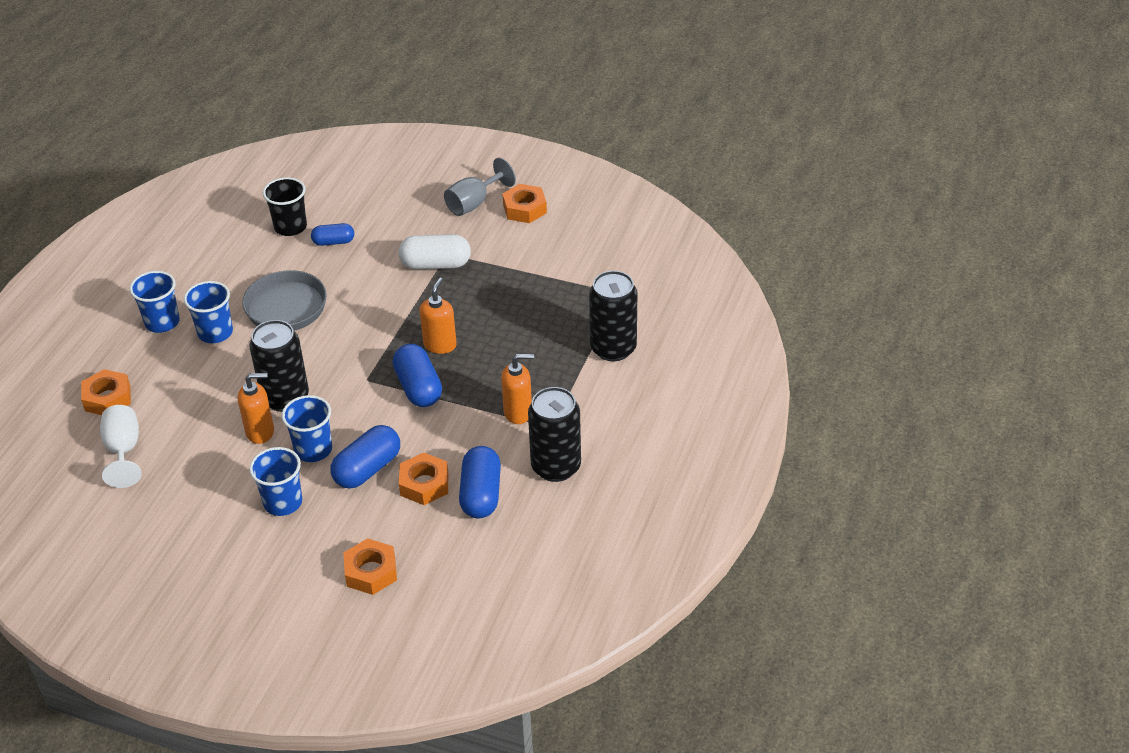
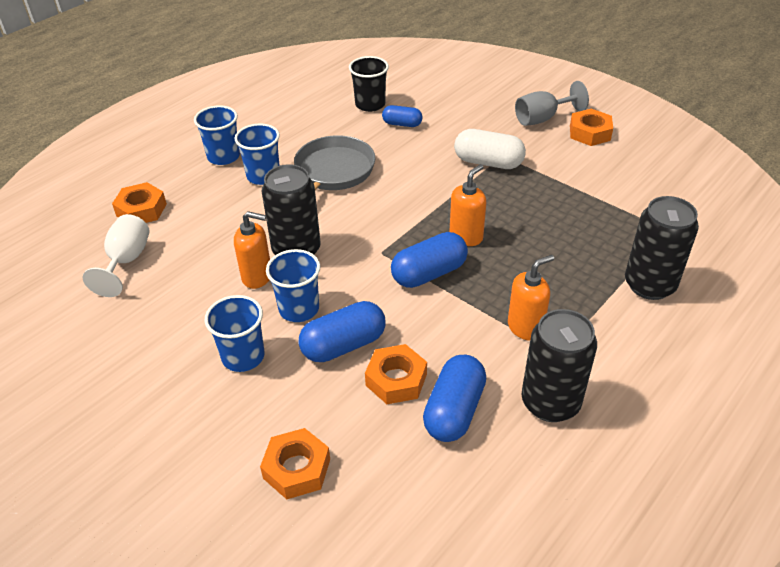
camera: 20 degrees right, 0 degrees up
blue capsule [393,344,442,407] -> blue capsule turned 60 degrees clockwise [391,232,468,288]
orange soap dispenser [501,354,534,424] -> orange soap dispenser turned 45 degrees counterclockwise [508,255,554,341]

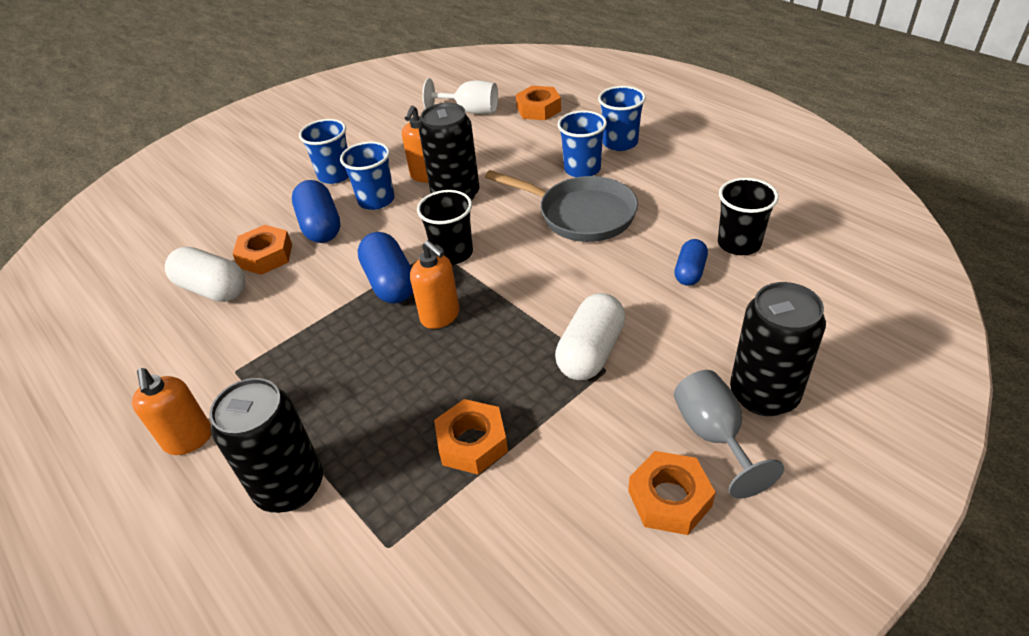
camera: 100 degrees right, 0 degrees up
orange nut [260,428,330,499] -> orange nut moved to [434,399,508,475]
blue capsule [423,355,486,442] -> white capsule [165,247,245,302]
orange soap dispenser [508,255,554,341] -> orange soap dispenser moved to [132,368,211,455]
black can [522,309,597,422] -> black can moved to [730,282,826,416]
none -> black cup [417,190,473,265]

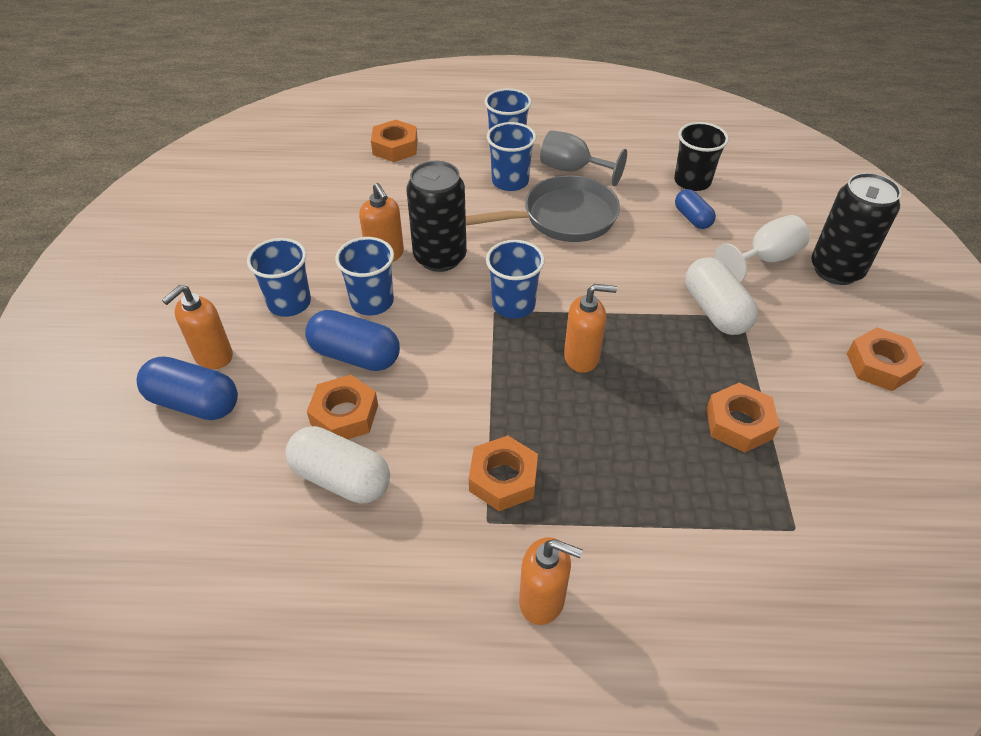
camera: 50 degrees left, 5 degrees up
white capsule [165,247,245,302] -> white capsule turned 45 degrees clockwise [285,426,390,504]
black can [209,378,323,513] -> none
blue capsule [358,232,413,303] -> blue capsule moved to [137,357,238,420]
black cup [417,190,473,265] -> blue cup [486,240,545,319]
white goblet [422,78,498,114] -> white goblet moved to [714,215,810,282]
grey goblet [674,370,784,499] -> grey goblet moved to [540,130,627,186]
none -> orange soap dispenser [162,285,233,369]
none -> orange nut [469,435,538,511]

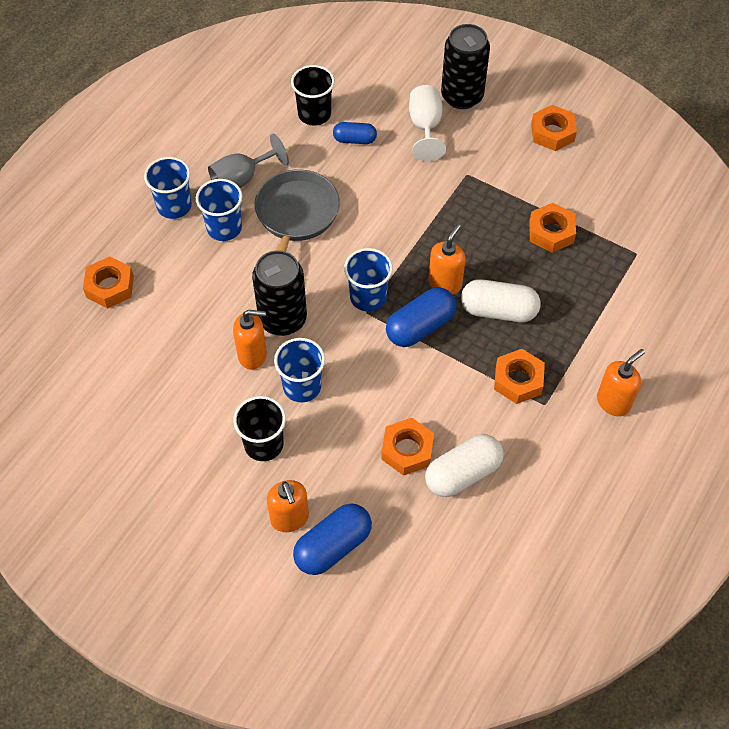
camera: 60 degrees left, 10 degrees up
blue cup [247,238,311,317] -> black cup [233,396,286,461]
blue capsule [305,310,400,371] -> blue capsule moved to [386,287,456,347]
white capsule [685,257,758,335] -> white capsule moved to [461,279,540,322]

